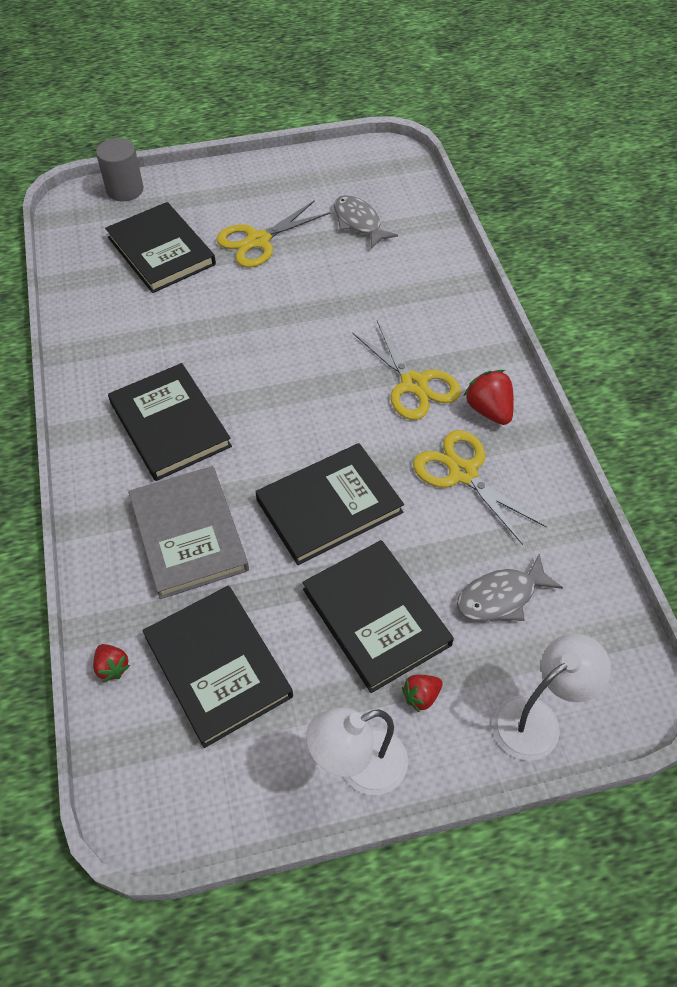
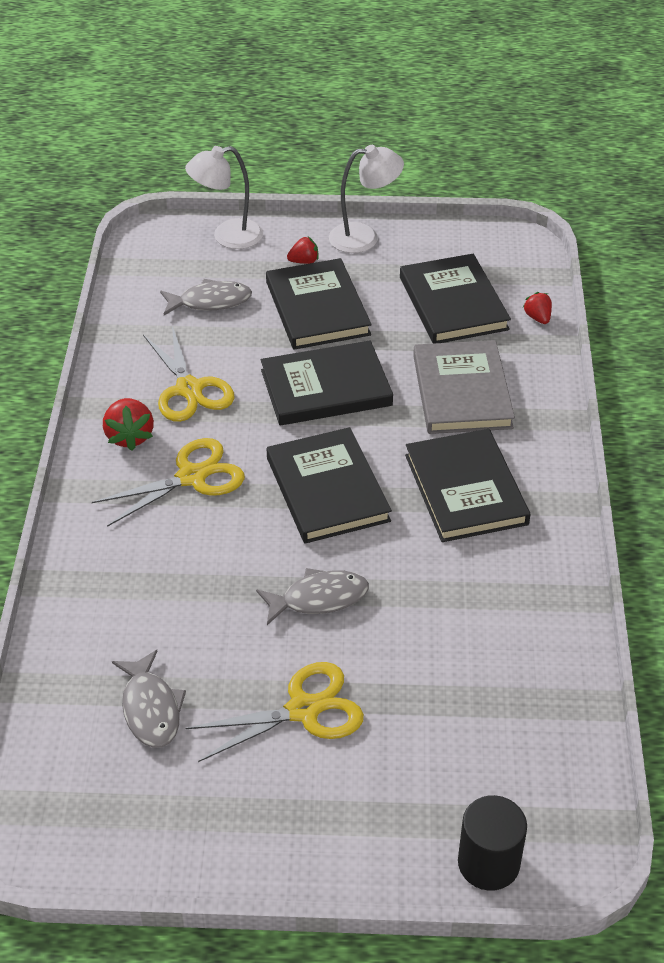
camera: 165 degrees left, 10 degrees down
grey cylinder [96,138,143,201] -> black cylinder [458,795,527,891]
black book [105,202,216,293] -> black book moved to [267,427,392,544]
yellow scissors [352,321,461,420] -> yellow scissors turned 75 degrees clockwise [92,438,245,527]
none -> grey fish [256,568,369,625]

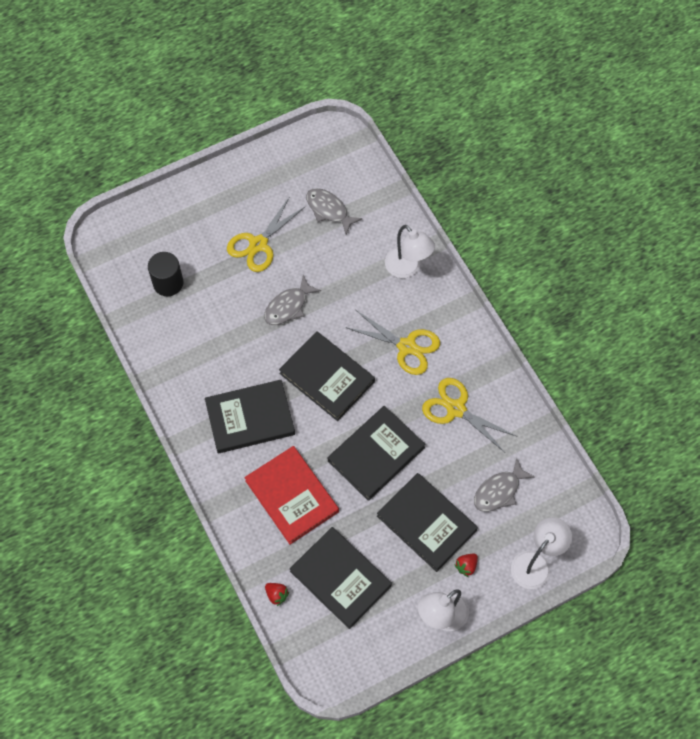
camera: 150 degrees right, 20 degrees up
yellow scissors [92,438,245,527] -> yellow scissors turned 90 degrees counterclockwise [346,310,440,375]
red strawberry [103,398,154,451] -> none
black book [405,429,531,542] -> black book turned 60 degrees counterclockwise [205,380,295,453]
grey book [413,340,515,434] -> red book [244,446,339,544]
black cylinder [458,795,527,891] -> black cylinder moved to [148,252,184,296]
none -> white lamp [385,225,435,278]

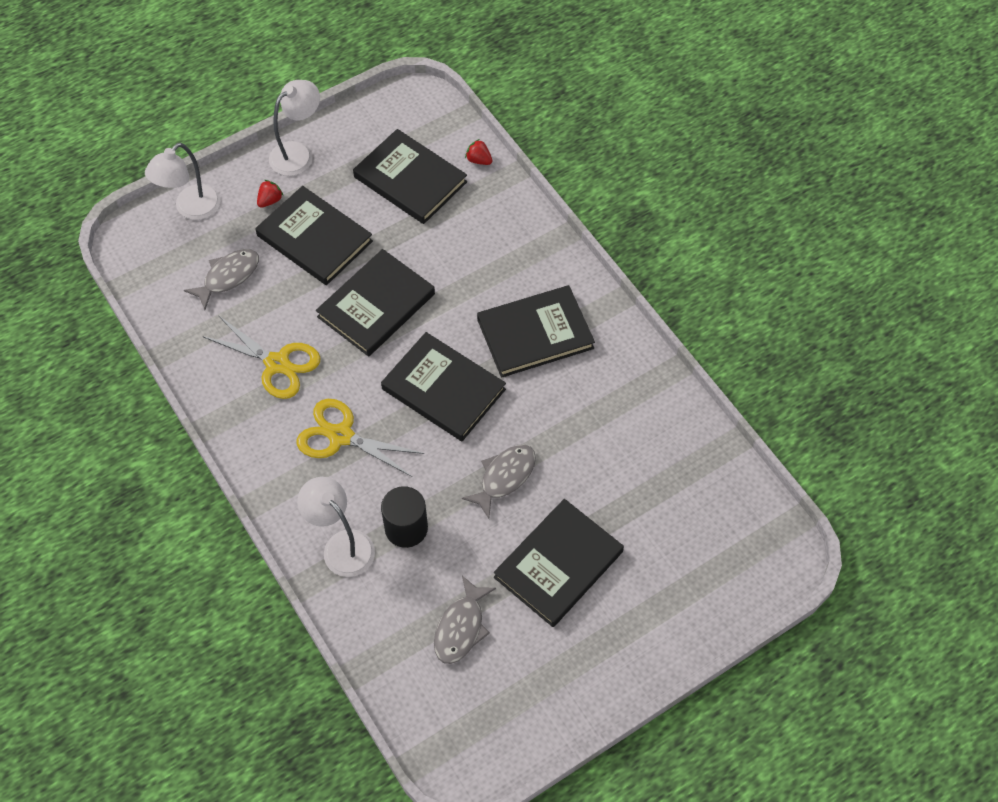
camera: 175 degrees right, 5 degrees down
black cylinder [148,252,184,296] -> black cylinder moved to [381,486,428,548]
yellow scissors [227,196,305,272] -> black book [494,499,624,627]
red book [244,446,339,544] -> none
grey fish [306,188,363,234] -> grey fish turned 75 degrees clockwise [434,576,496,664]

